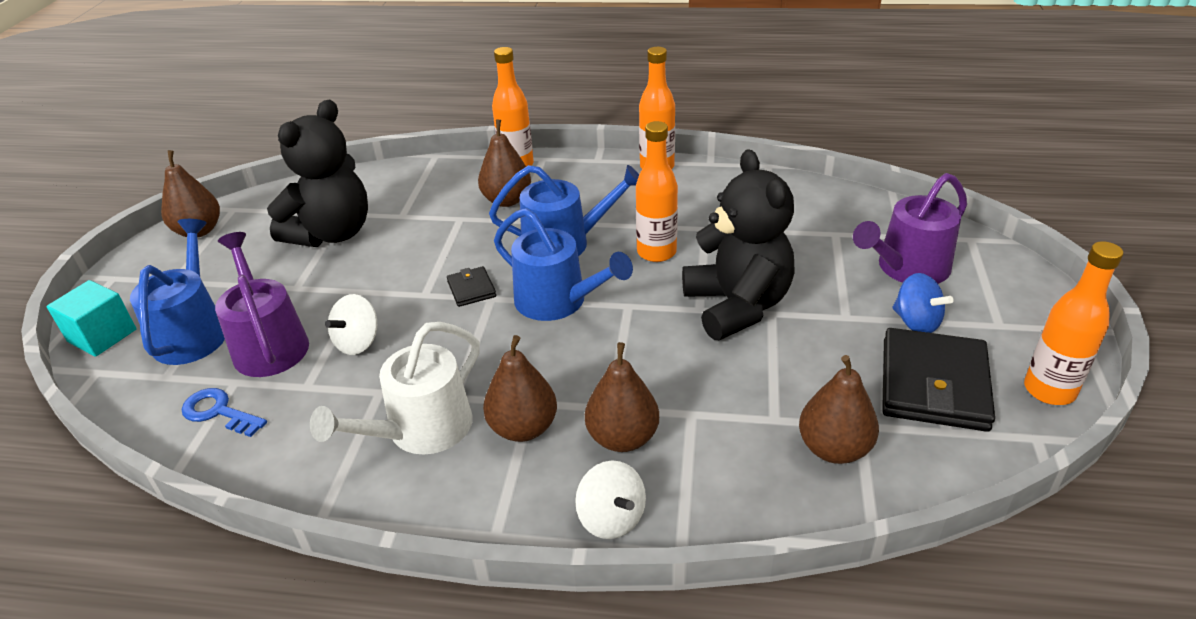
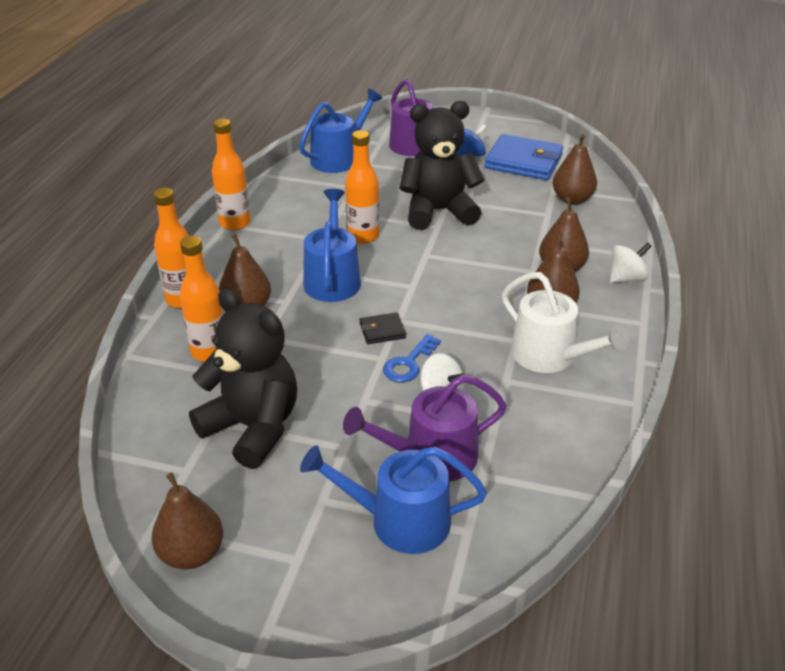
camera: 85 degrees left, 0 degrees up
turquoise cube [46,280,136,357] -> none
blue key [182,388,267,437] -> blue key moved to [383,334,441,382]
blue watering can [494,208,633,321] -> blue watering can moved to [299,89,383,173]
black wallet [882,328,995,432] -> blue wallet [484,134,563,180]
orange bottle [1024,241,1123,405] -> orange bottle moved to [180,236,223,362]

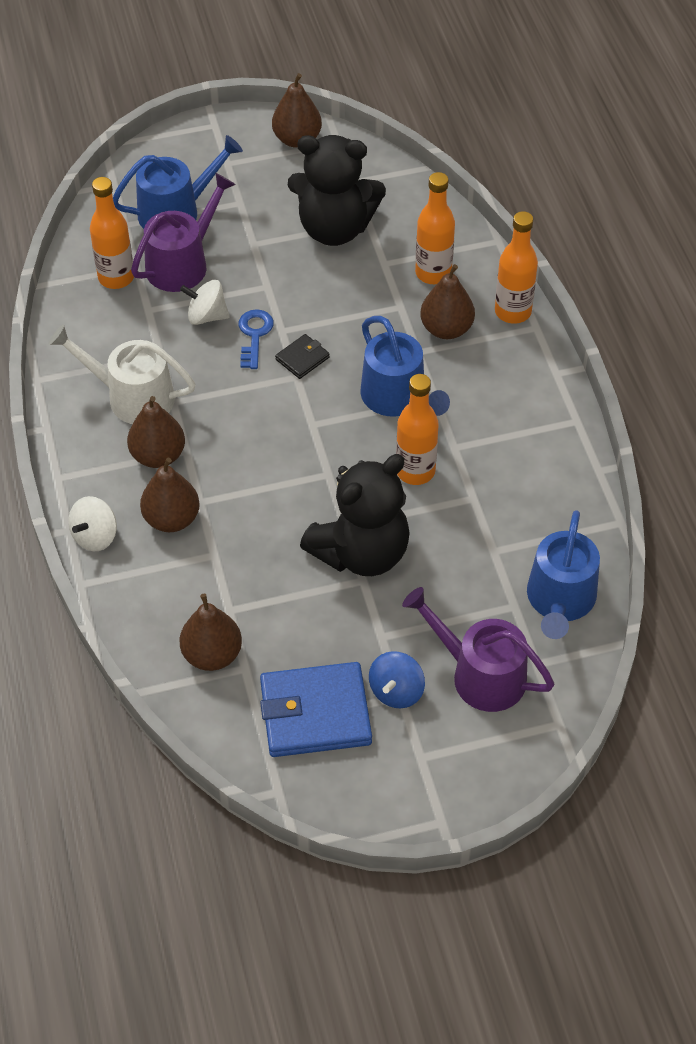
camera: 150 degrees right, 15 degrees up
orange bottle [212,119,251,230] -> orange bottle moved to [90,177,134,289]

